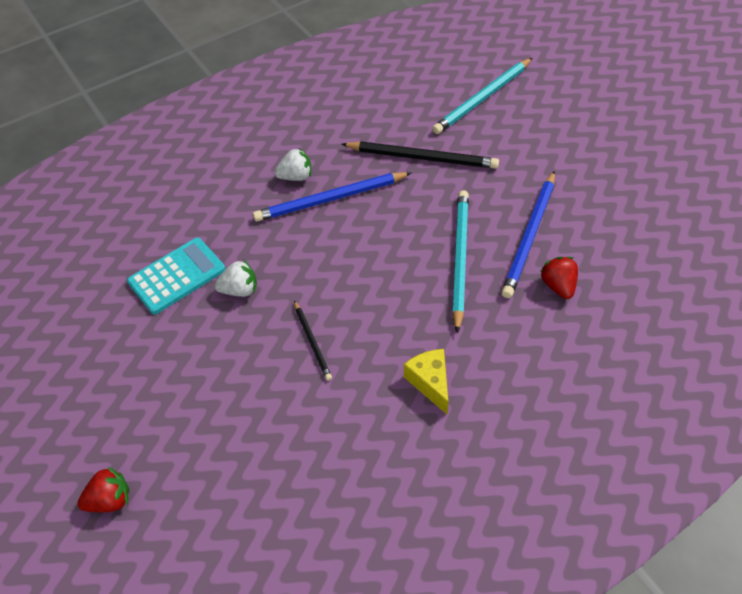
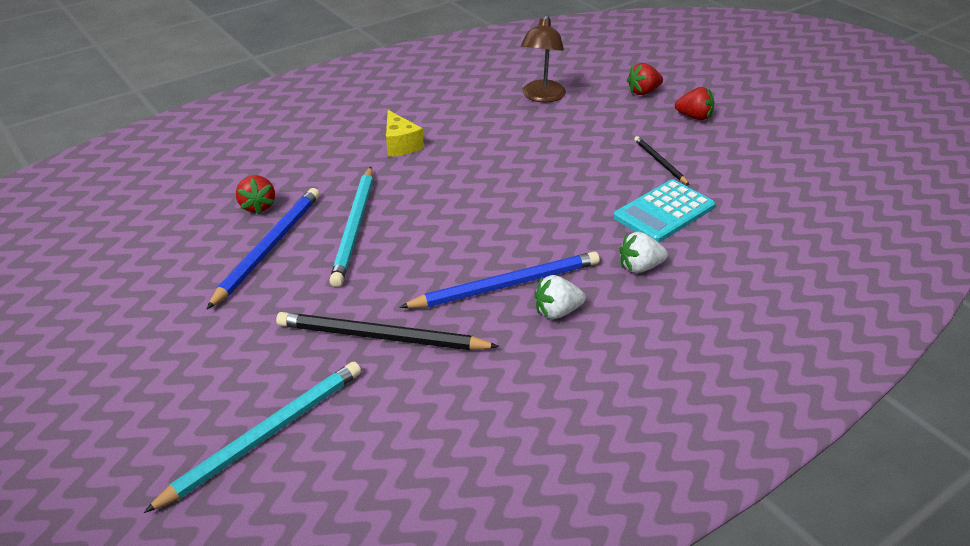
camera: 175 degrees right, 15 degrees down
white strawberry [214,259,257,297] -> white strawberry moved to [619,232,668,273]
black pencil [294,301,332,381] -> black pencil moved to [634,136,689,185]
none -> brown lamp [521,14,566,102]
none -> red strawberry [675,87,714,120]

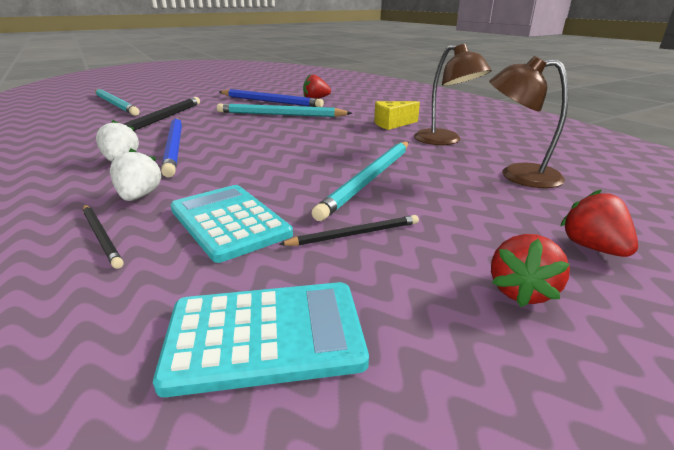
camera: 95 degrees right, 10 degrees down
none -> black pencil [83,205,124,269]
none -> turquoise calculator [153,282,369,397]
none -> turquoise pencil [312,142,409,221]
none -> brown lamp [414,44,492,145]

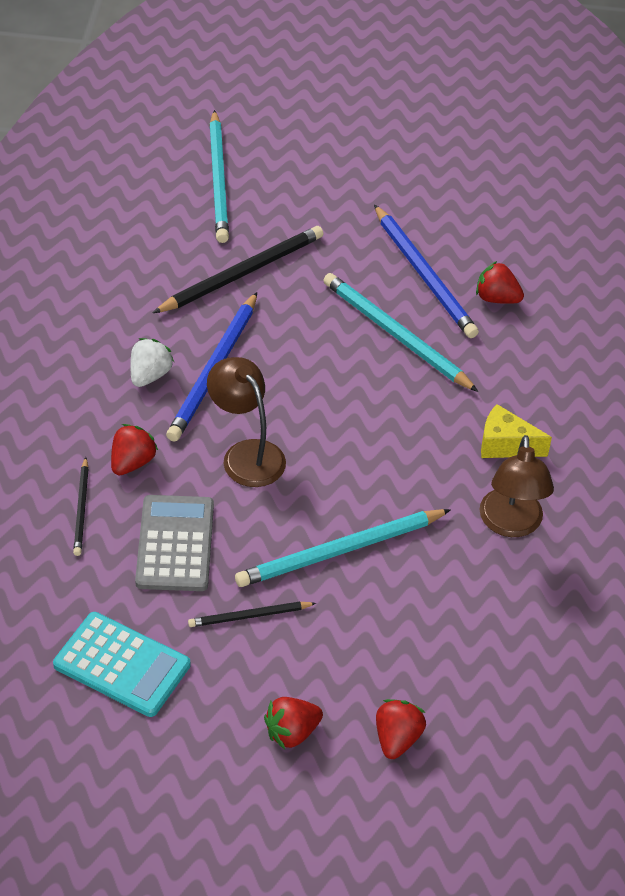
camera: 35 degrees right, 20 degrees up
white strawberry [110,149,162,201] -> red strawberry [111,424,158,475]
turquoise calculator [170,185,293,263] -> grey calculator [135,495,214,591]
black pencil [279,215,419,246] -> black pencil turned 150 degrees clockwise [188,602,316,627]
brown lamp [489,56,569,188] -> brown lamp moved to [207,357,286,487]

